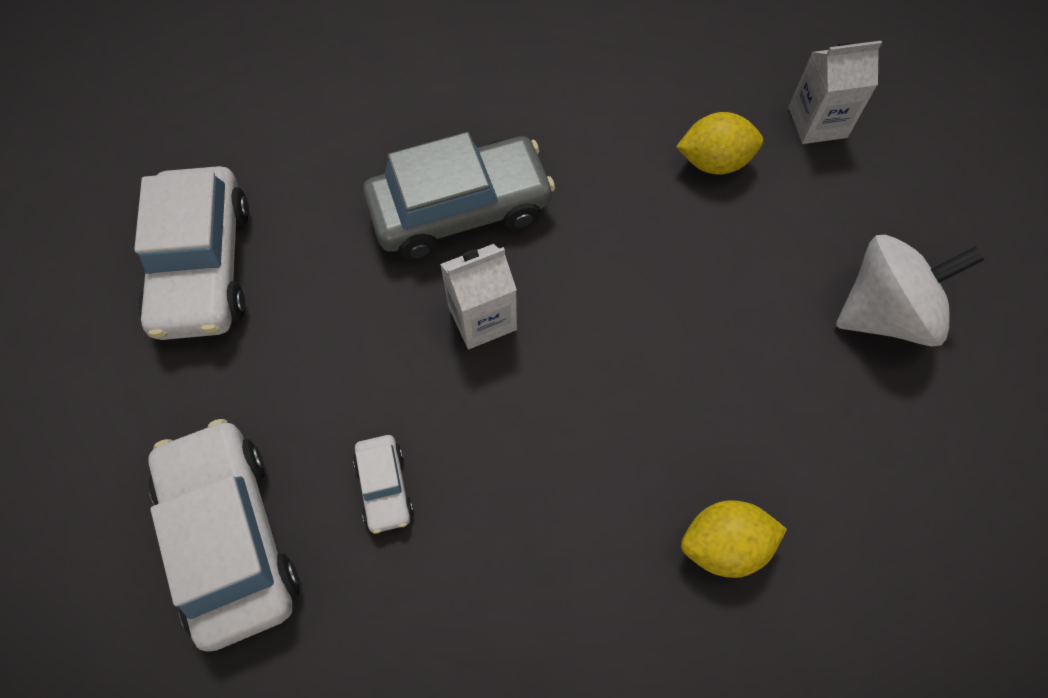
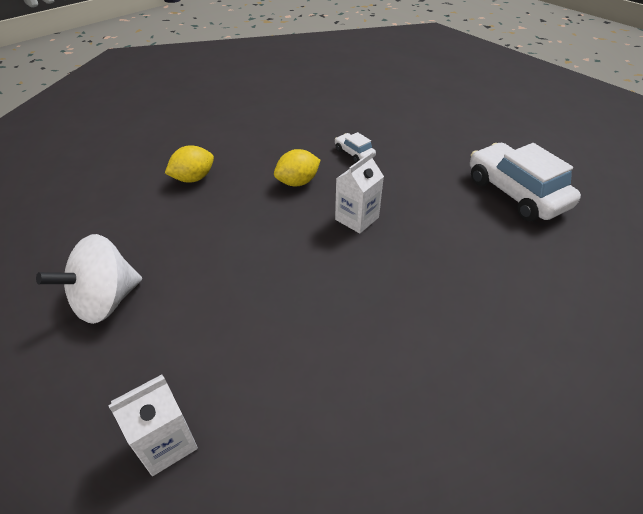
camera: 155 degrees right, 20 degrees down
white car [148,419,299,652] -> none
grey car [363,132,555,260] -> none
yellow lemon [676,112,763,174] -> yellow lemon moved to [274,149,321,186]

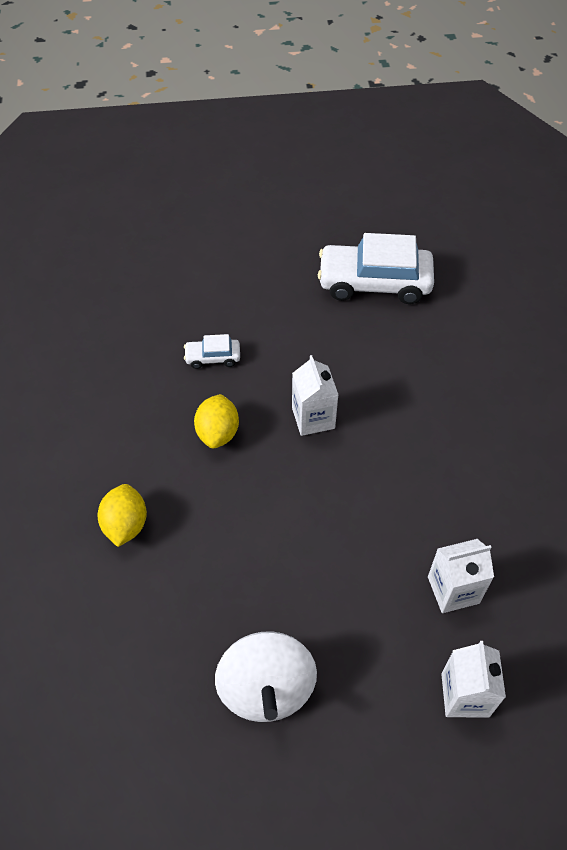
camera: 55 degrees left, 10 degrees up
none -> white carton [428,539,494,613]

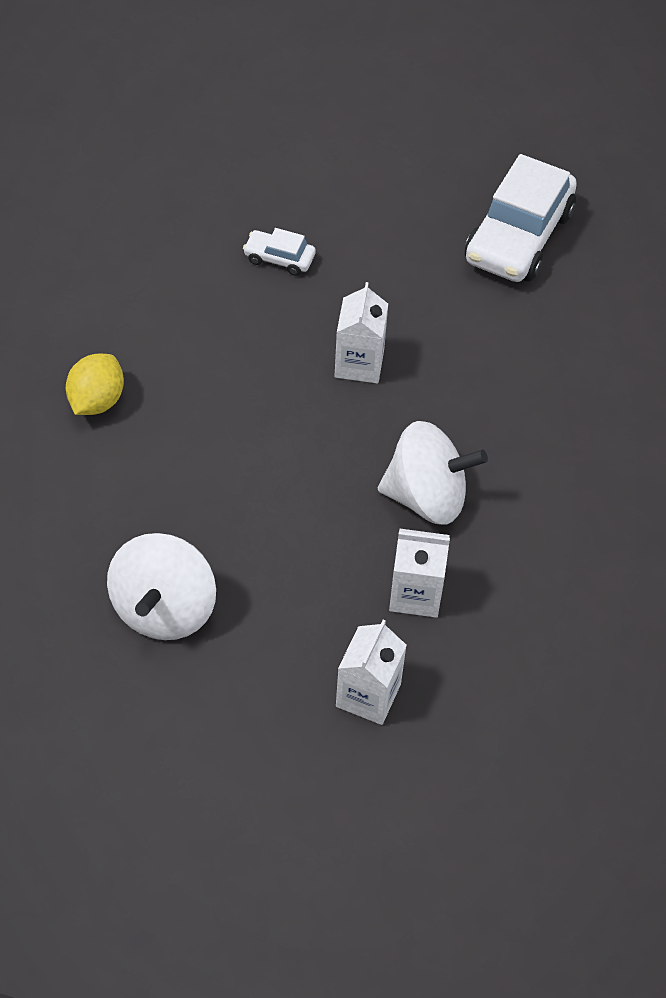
camera: 20 degrees right, 0 degrees up
yellow lemon [194,394,239,448] -> none
white car [318,233,434,304] -> white car turned 90 degrees counterclockwise [465,154,577,282]
none -> white spinning top [378,421,488,525]

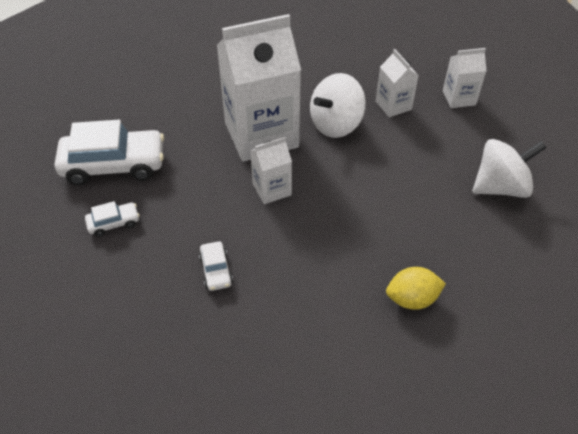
camera: 120 degrees left, 5 degrees down
white spinning top [378,421,488,525] -> white spinning top turned 105 degrees counterclockwise [310,73,366,138]
none -> white car [85,201,140,237]
none -> white carton [217,14,301,162]

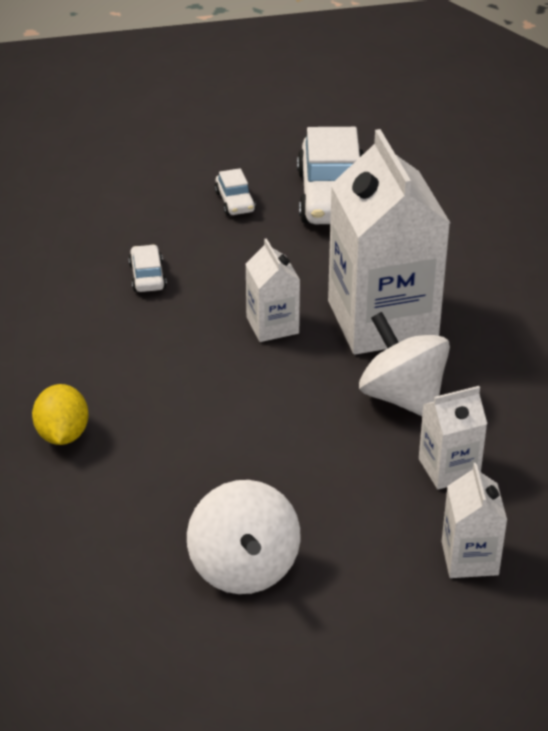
camera: 95 degrees right, 10 degrees down
white car [199,241,233,291] -> white car turned 90 degrees clockwise [128,244,167,292]

